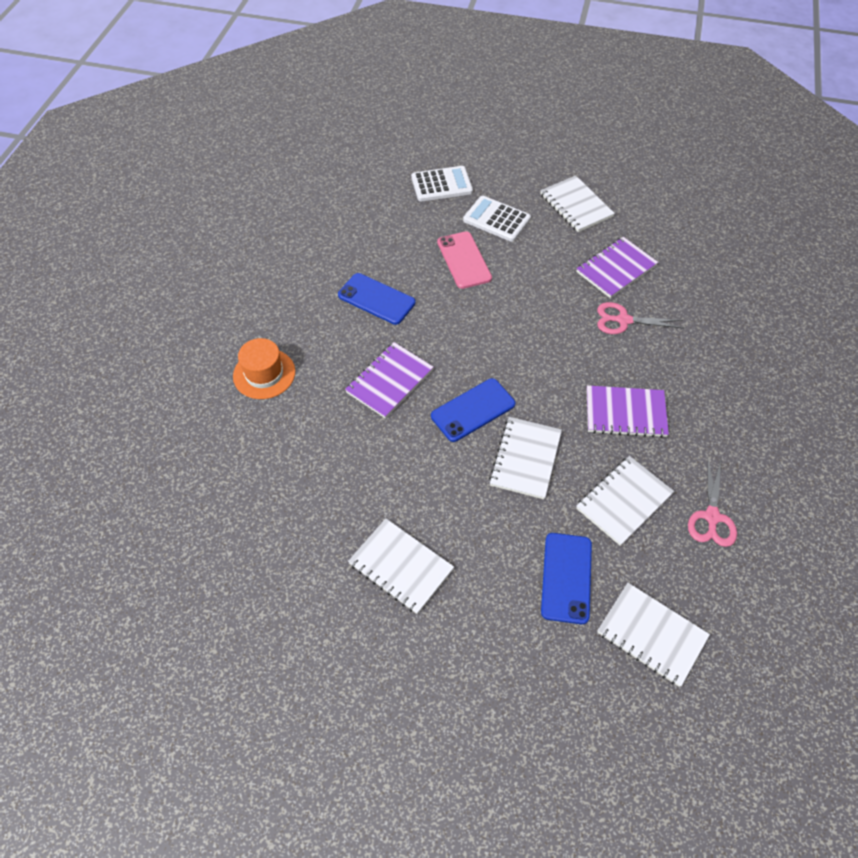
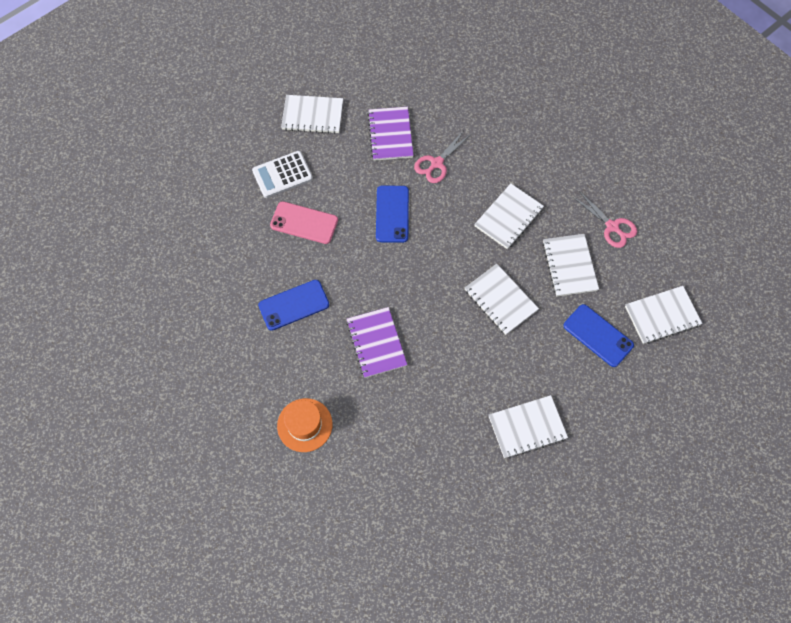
camera: 55 degrees left, 10 degrees up
white calculator [411,166,473,202] -> none
blue phone [431,378,515,442] -> blue phone moved to [376,185,409,243]
purple notebook [586,385,669,438] -> white notebook [474,183,544,249]

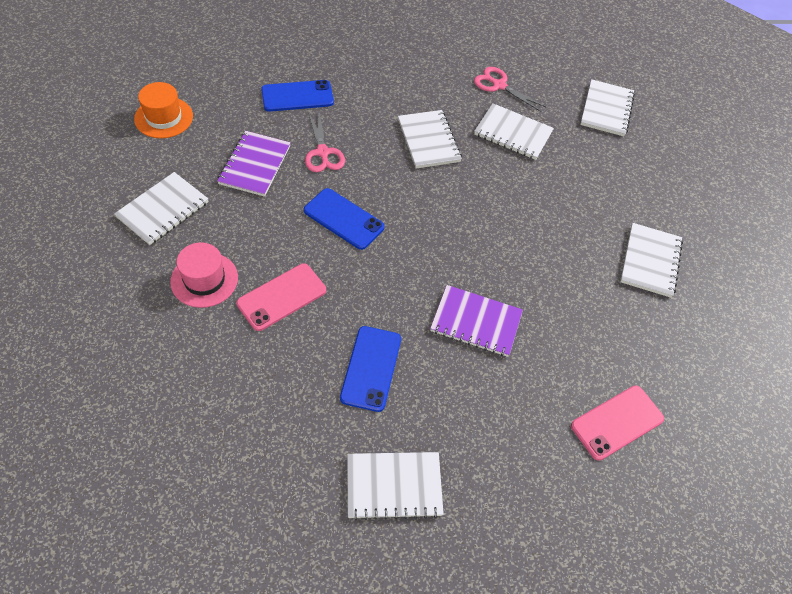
camera: 60 degrees left, 10 degrees down
white calculator [252,151,313,198] -> pink hat [170,242,238,308]
orange hat [277,398,332,452] -> orange hat moved to [134,82,193,138]
purple notebook [367,107,414,161] -> purple notebook turned 75 degrees clockwise [217,131,291,197]
white notebook [465,264,539,335] -> white notebook moved to [347,452,444,520]
blue phone [563,304,634,367] -> blue phone moved to [261,80,334,112]
pink scissors [573,191,637,248] -> pink scissors turned 135 degrees counterclockwise [474,67,546,112]
none -> pink phone [571,386,664,461]

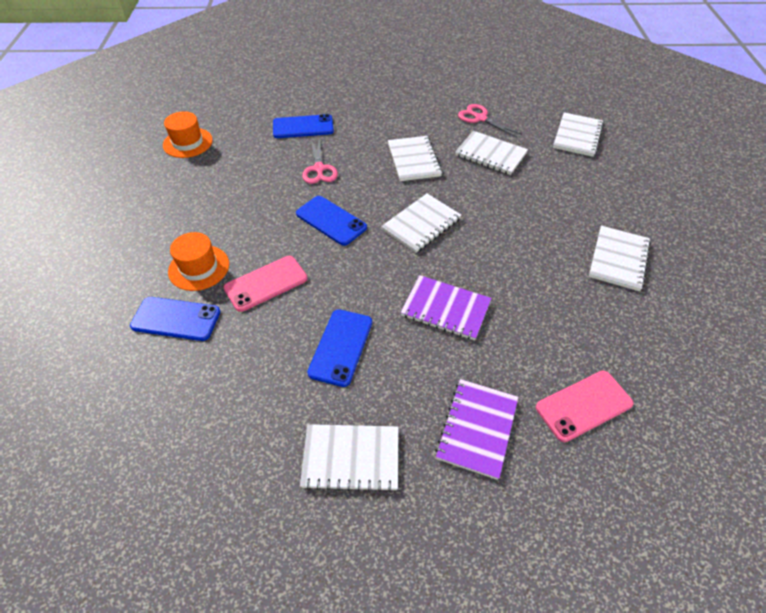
camera: 10 degrees right, 5 degrees down
white notebook [114,172,208,245] -> white notebook moved to [381,194,461,253]
pink hat [170,242,238,308] -> orange hat [168,232,229,291]
purple notebook [217,131,291,197] -> purple notebook moved to [435,379,518,480]
none -> blue phone [130,297,220,341]

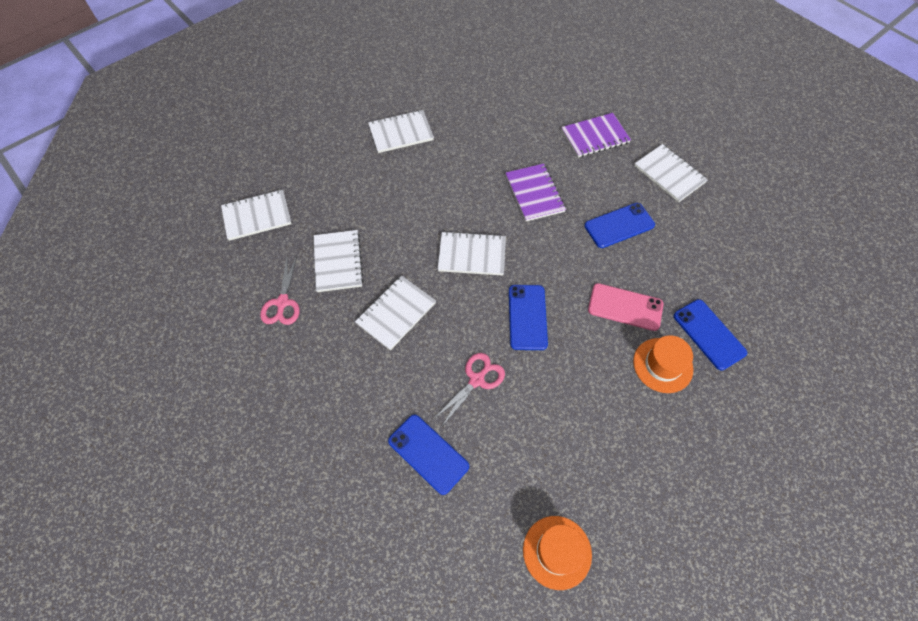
camera: 130 degrees left, 10 degrees up
pink phone [536,370,634,442] -> none

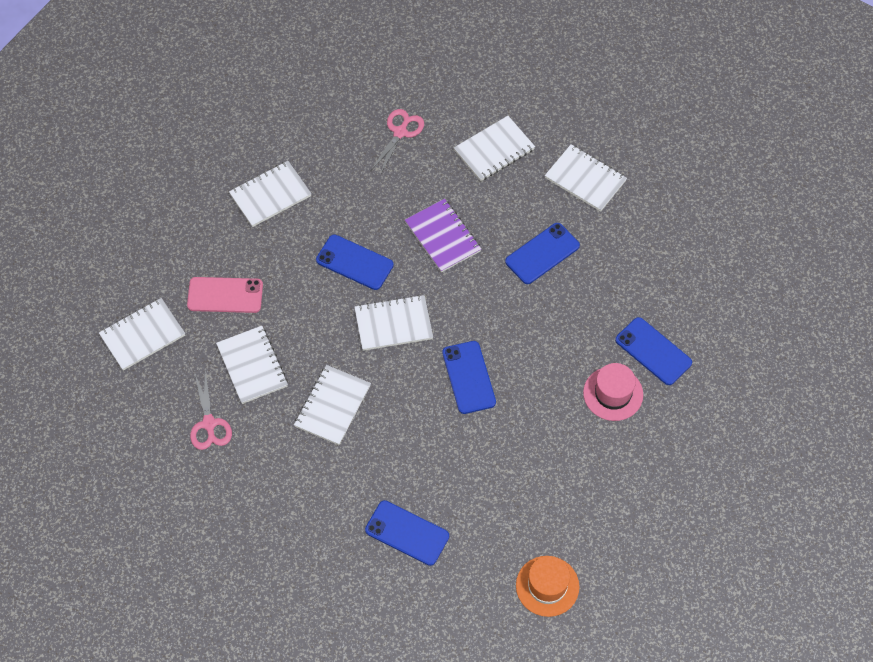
camera: 15 degrees left, 0 degrees up
pink scissors [435,353,505,426] -> pink scissors moved to [371,109,424,175]
purple notebook [561,113,631,157] -> white notebook [454,116,535,181]
pink phone [588,283,663,331] -> pink phone moved to [187,277,263,313]
orange hat [633,335,693,393] -> pink hat [583,363,643,421]
none -> blue phone [316,234,394,290]

